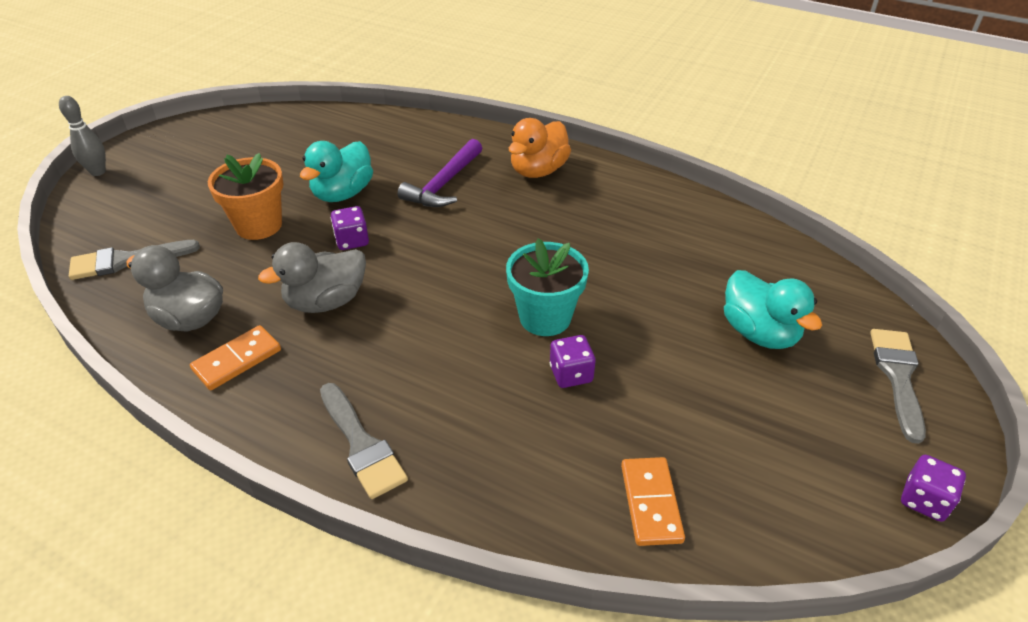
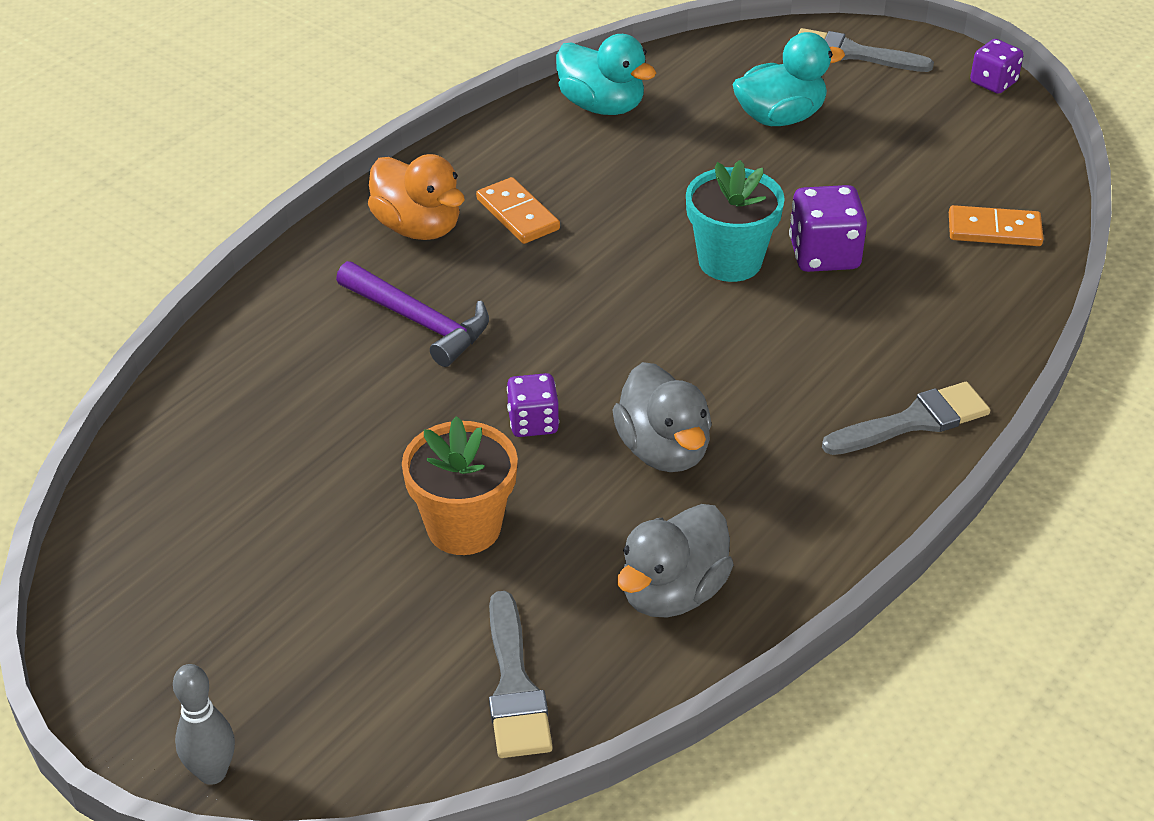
camera: 80 degrees left, 0 degrees up
orange domino [190,325,281,390] -> orange domino moved to [476,177,560,244]
turquoise duck [300,141,373,202] -> turquoise duck moved to [556,34,656,115]
purple dice [550,335,596,388] -> purple dice [789,185,867,272], size x1.53

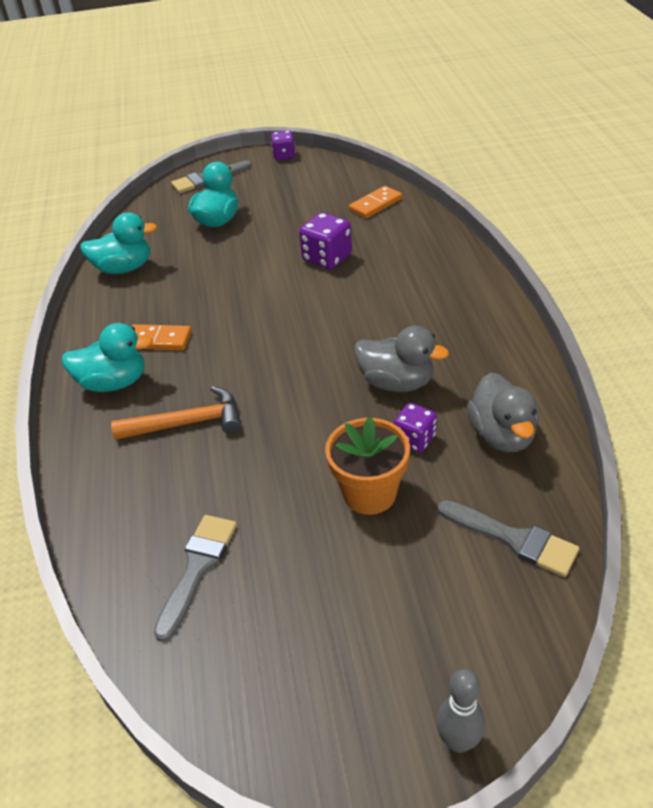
camera: 45 degrees left, 0 degrees up
purple hammer [336,261,489,367] -> orange hammer [111,386,241,440]
orange duck [368,154,465,240] -> turquoise duck [62,323,153,392]
purple dice [507,373,559,437] -> purple dice moved to [394,403,437,453]
turquoise flower pot [686,160,785,282] -> none
grey brush [822,382,990,455] -> grey brush moved to [154,515,237,642]

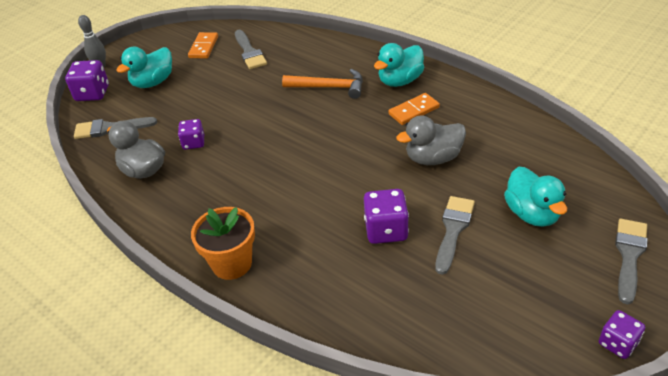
camera: 140 degrees right, 0 degrees up
turquoise duck [80,212,157,274] -> turquoise duck moved to [116,47,172,88]
orange hammer [111,386,241,440] -> orange hammer turned 120 degrees counterclockwise [282,69,363,99]
orange flower pot [325,417,410,515] -> orange flower pot moved to [191,207,255,280]
orange domino [349,186,402,219] -> orange domino moved to [188,32,218,59]
grey duck [354,326,449,392] -> grey duck moved to [396,116,466,165]
none -> purple dice [65,60,109,101]
none -> grey brush [435,196,475,275]

